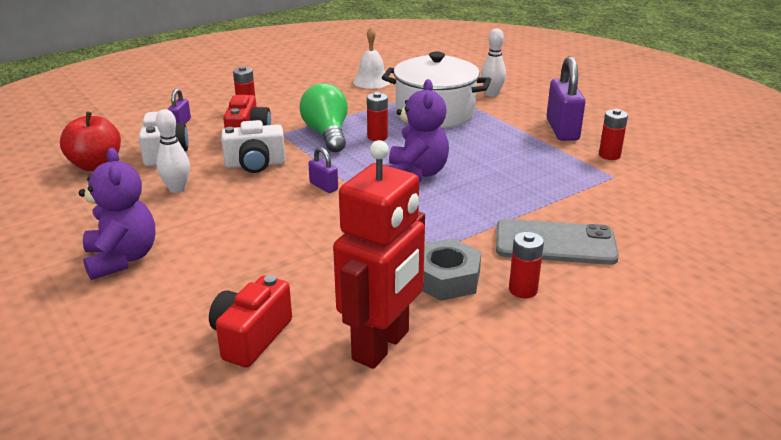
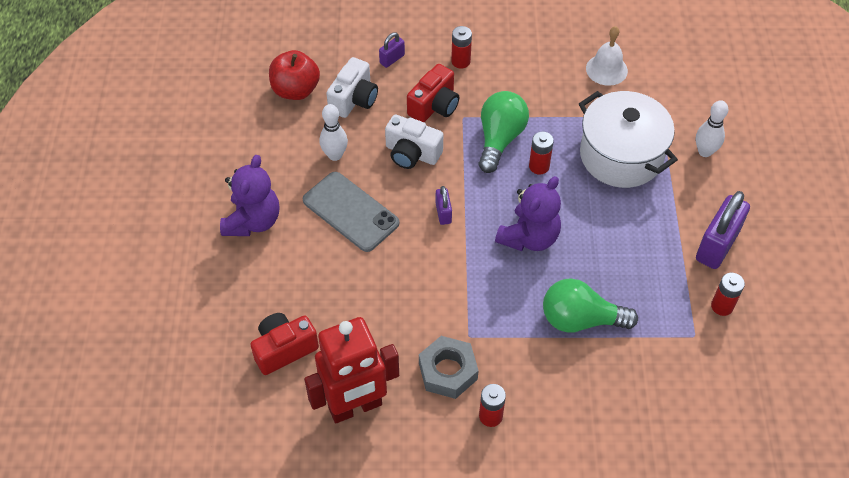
camera: 35 degrees right, 25 degrees up
grey phone [496,219,619,265] -> grey phone moved to [303,172,399,252]
none -> green light bulb [543,278,638,333]

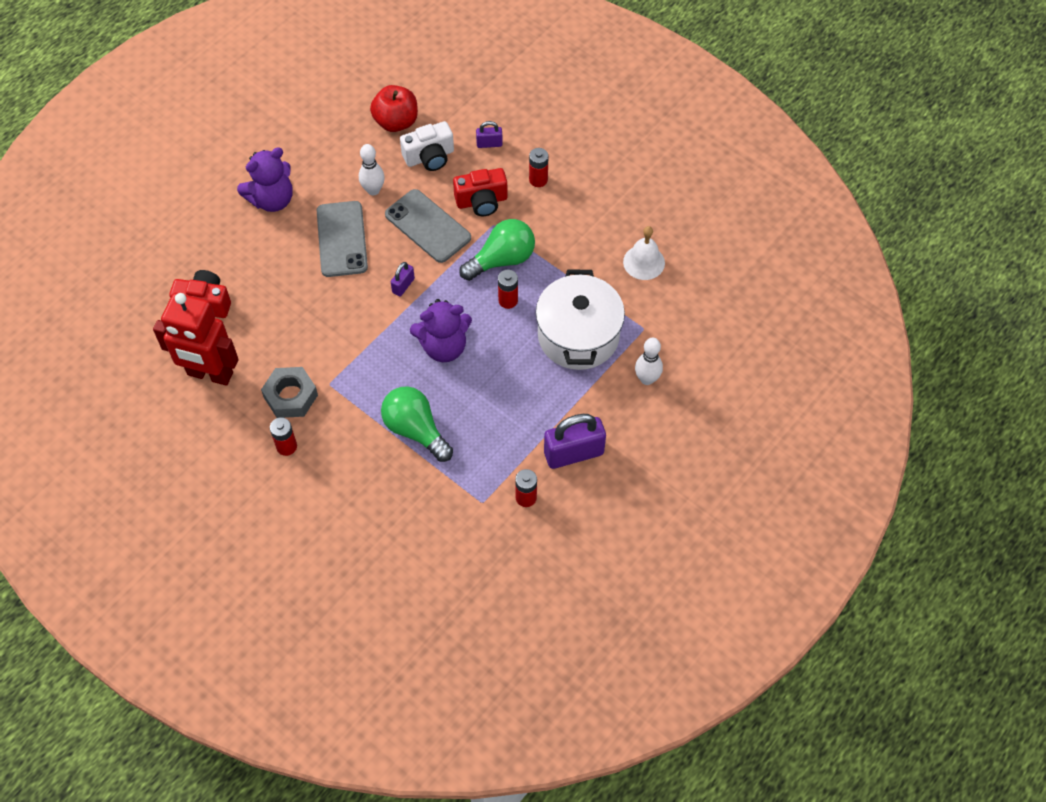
camera: 40 degrees right, 5 degrees up
white camera [385,114,443,169] -> grey phone [385,189,471,263]

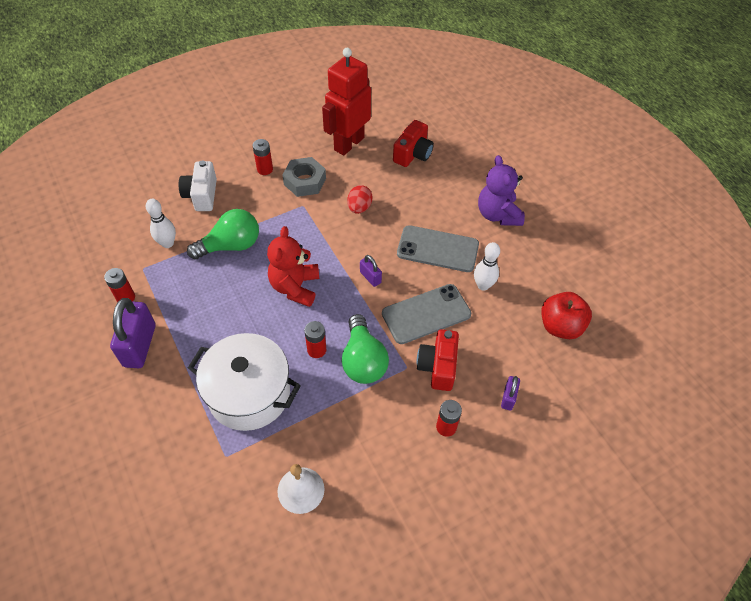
camera: 110 degrees right, 5 degrees down
white camera [400,121,454,171] -> white camera moved to [179,160,217,211]
purple teddy bear [410,299,472,362] -> red teddy bear [267,226,319,307]
white bowling pin [635,338,663,385] -> white bowling pin moved to [146,199,176,248]
none -> red egg [347,185,373,214]

